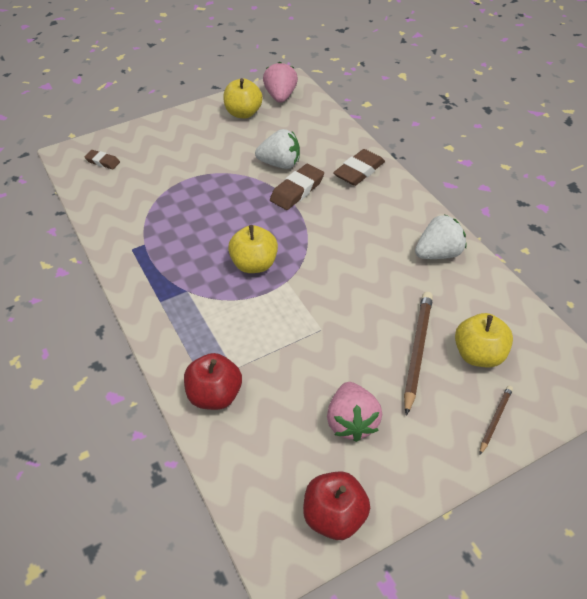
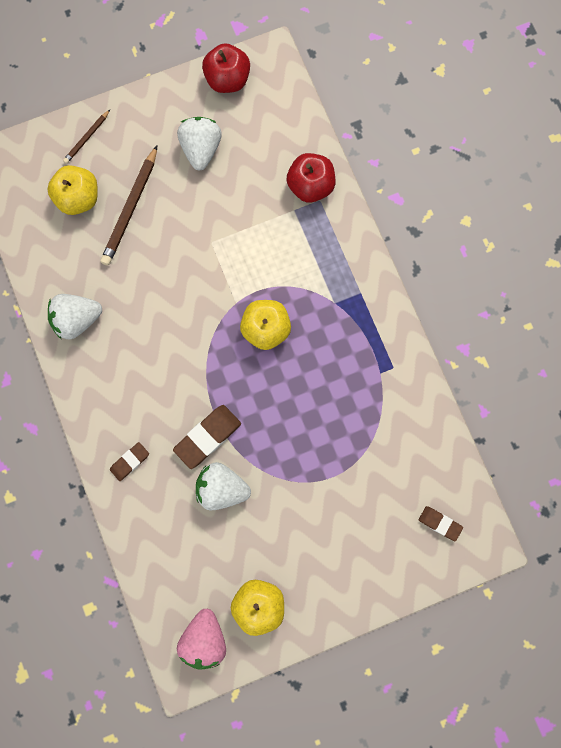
camera: 175 degrees left, 30 degrees up
pink strawberry [327,382,382,442] -> white strawberry [177,117,222,171]
brown eraser [333,149,385,186] -> brown eraser [110,442,149,481], size x0.59

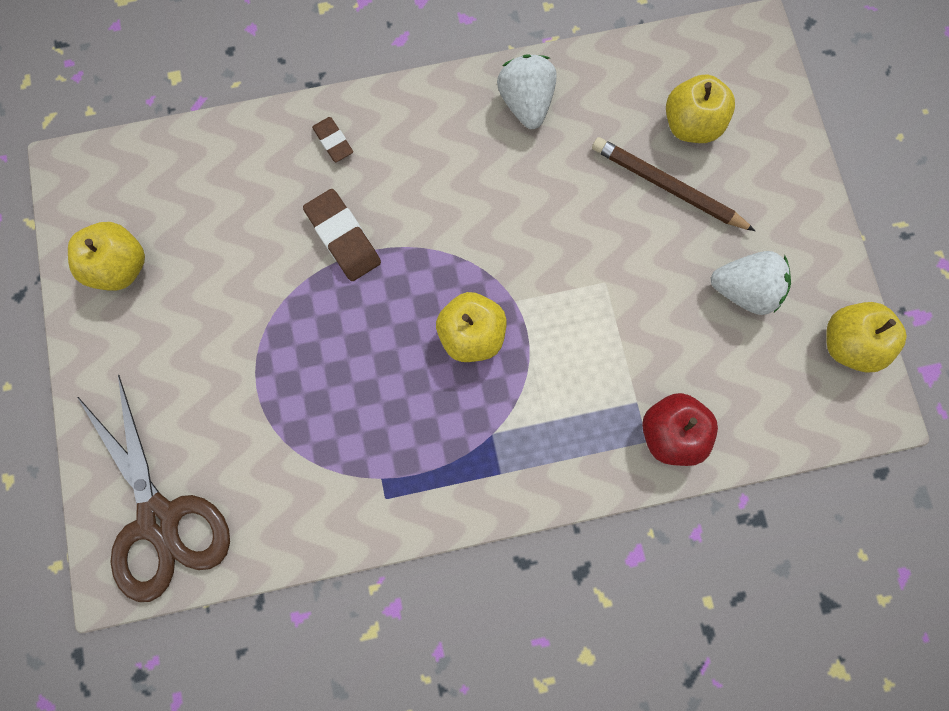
camera: 100 degrees right, 0 degrees up
brown pencil [63,110,110,164] -> none
pink strawberry [177,609,226,670] -> none
white strawberry [196,462,251,510] -> none
red apple [202,43,250,93] -> yellow apple [826,302,907,372]
brown eraser [419,506,463,541] -> brown scissors [77,375,230,602]

